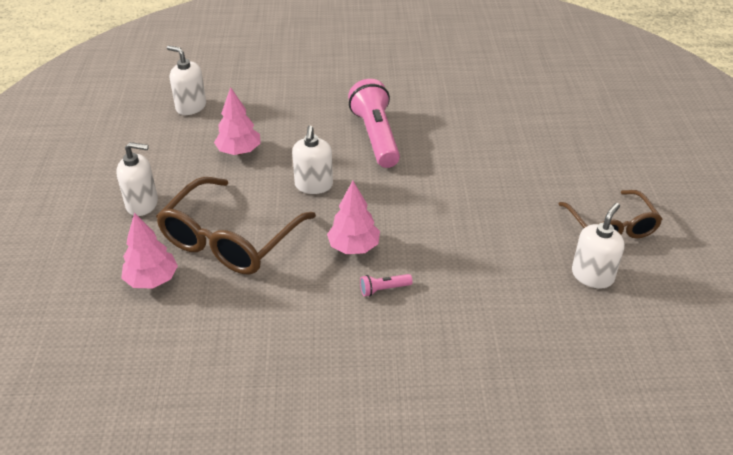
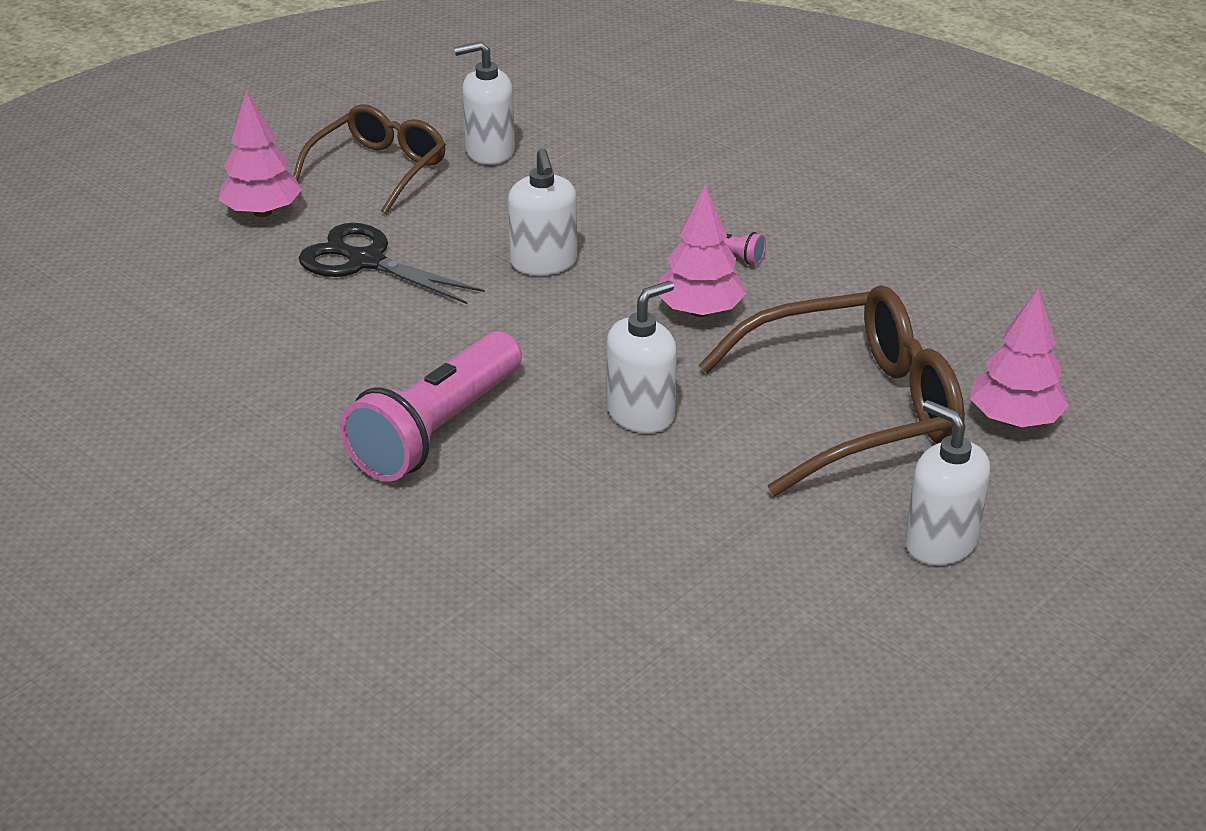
camera: 135 degrees left, 5 degrees down
white soap dispenser [167,45,206,115] -> white soap dispenser moved to [508,149,577,275]
pink tree [214,87,261,155] -> pink tree moved to [219,91,302,217]
none -> black scissors [299,223,485,304]

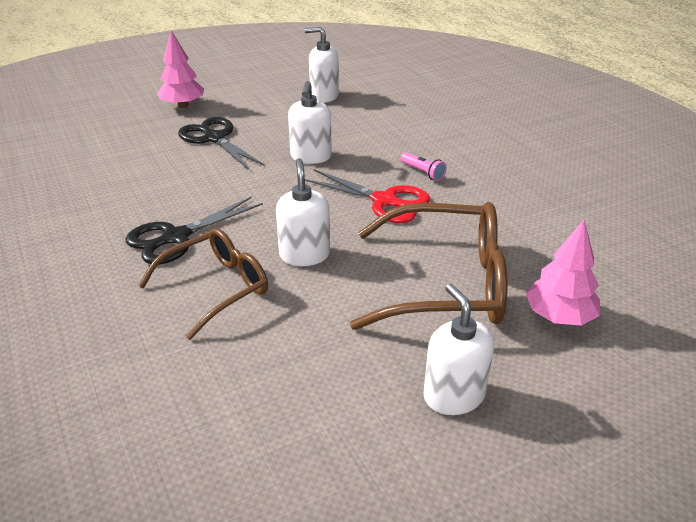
camera: 20 degrees right, 0 degrees up
brown glasses [293,104,446,214] -> brown glasses moved to [138,228,268,340]
pink flashlight [340,331,522,482] -> black scissors [126,196,263,265]
white soap dispenser [607,281,677,433] -> white soap dispenser turned 75 degrees counterclockwise [276,158,330,266]
pink tree [658,185,746,317] -> red scissors [305,169,430,223]

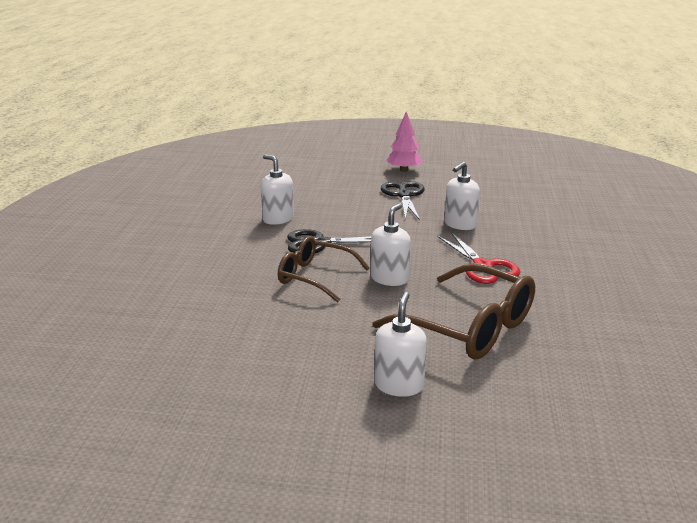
camera: 35 degrees right, 10 degrees down
brown glasses [138,228,268,340] -> brown glasses turned 150 degrees counterclockwise [278,236,370,302]
white soap dispenser [304,27,339,103] -> white soap dispenser moved to [261,154,294,225]
pink flashlight [401,152,447,181] -> none
pink tree [526,220,600,326] -> none

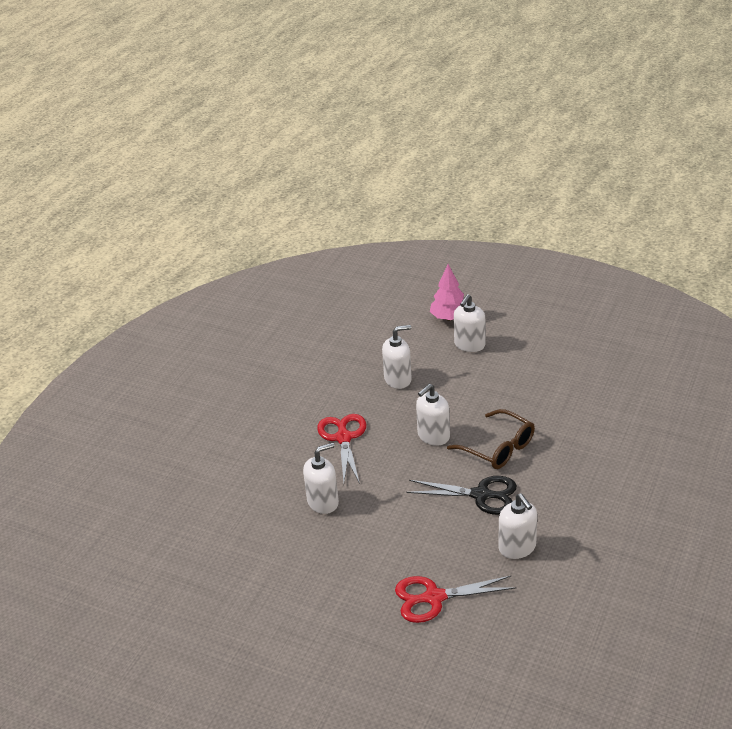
camera: 160 degrees left, 10 degrees up
brown glasses [372,264,535,360] -> white soap dispenser [382,325,412,389]
black scissors [381,181,425,220] -> none
pink tree [386,112,423,172] -> pink tree moved to [430,264,464,321]
none -> red scissors [395,575,516,623]

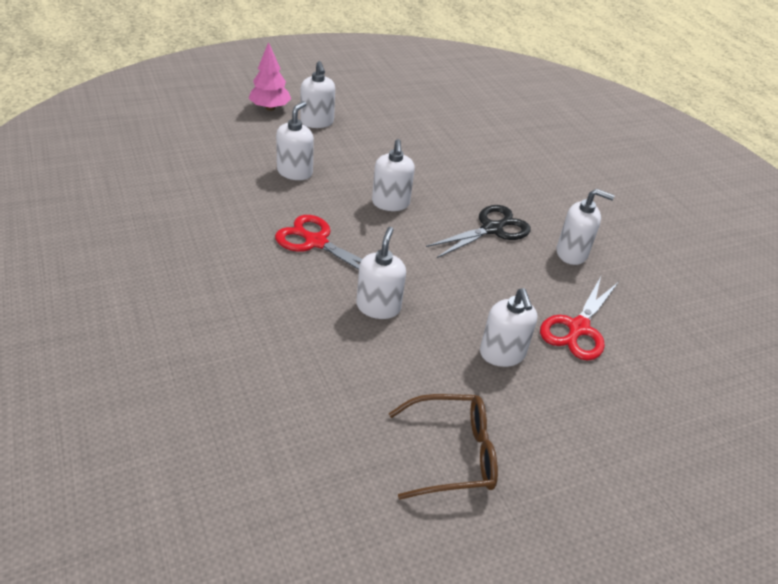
camera: 55 degrees left, 5 degrees up
brown glasses [447,409,535,469] -> brown glasses moved to [389,394,498,500]
none -> white soap dispenser [480,288,538,367]

